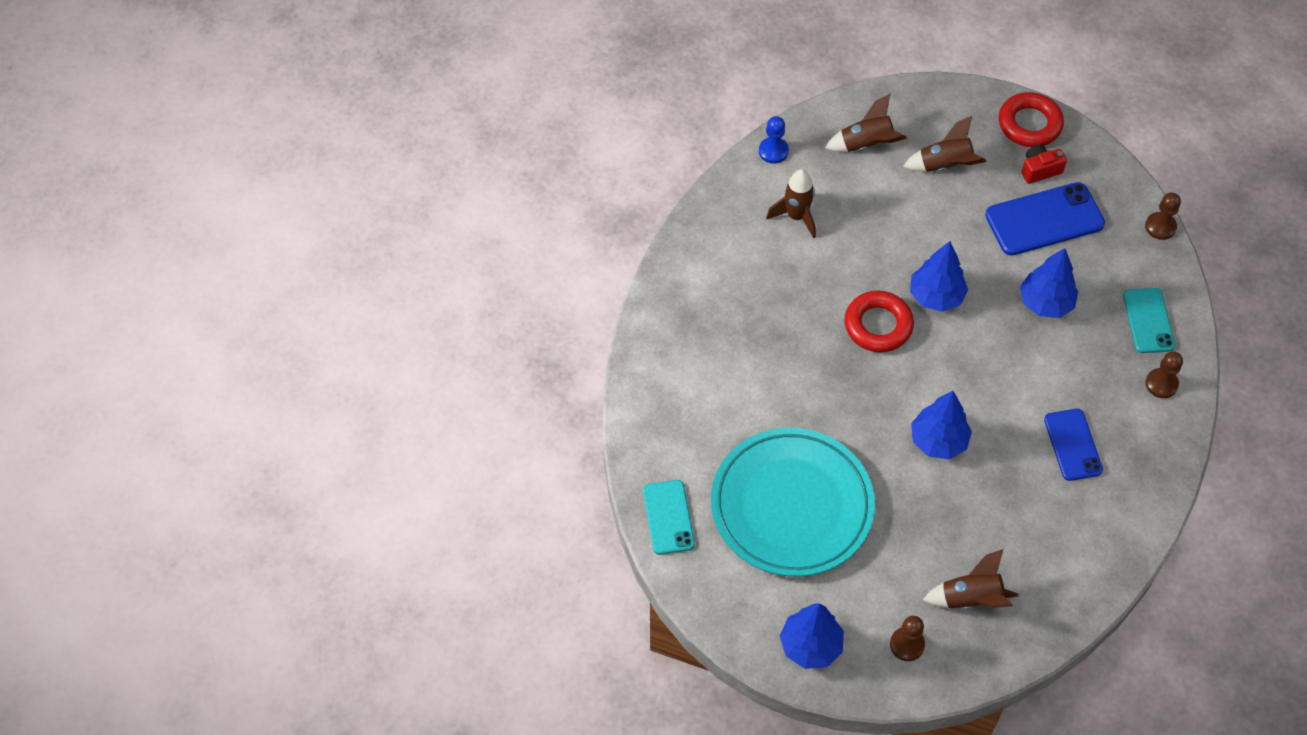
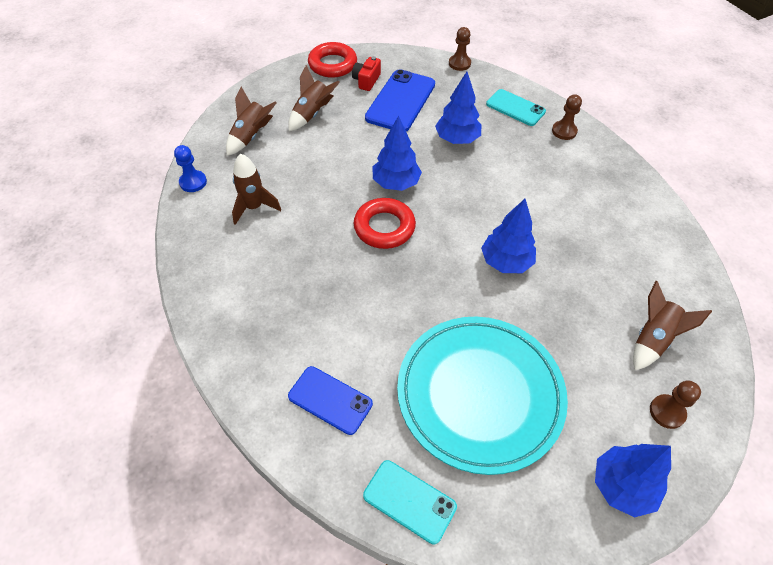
camera: 50 degrees left, 5 degrees down
blue phone [1044,409,1103,481] -> blue phone moved to [288,366,373,435]

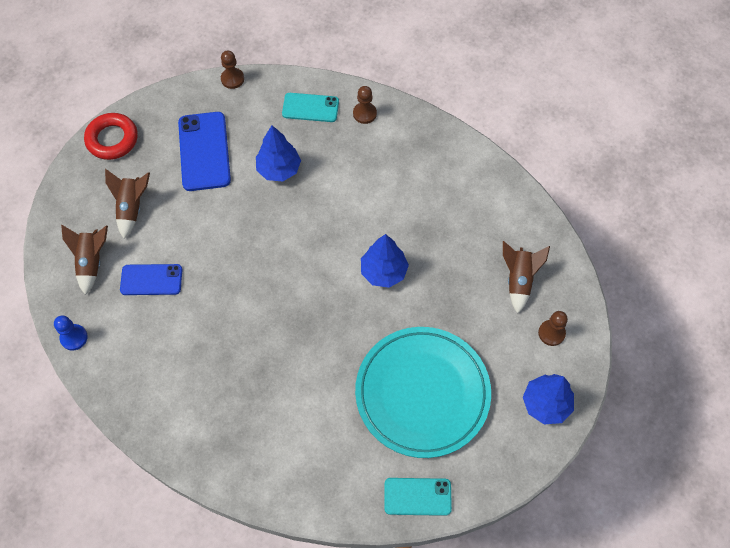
camera: 30 degrees left, 10 degrees up
brown rocket [232,154,281,225] -> none
blue phone [288,366,373,435] -> blue phone moved to [120,264,182,295]
red camera [352,56,381,91] -> none
red ring [353,198,416,249] -> none
blue tree [373,116,422,191] -> none

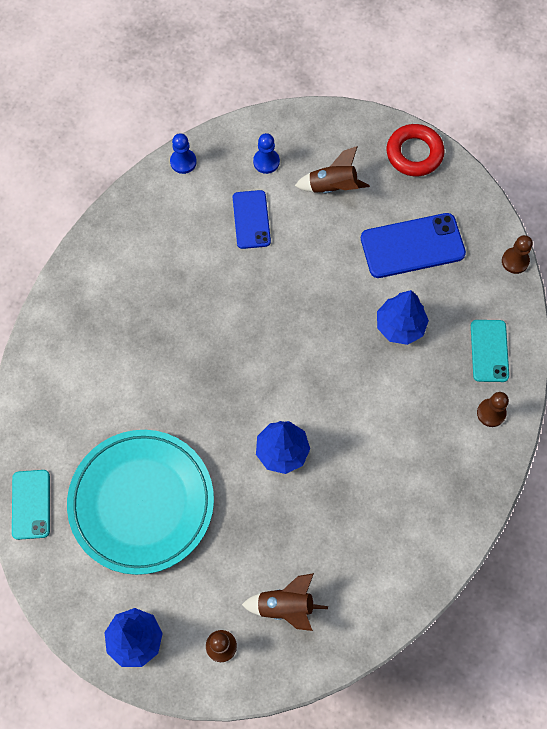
camera: 85 degrees right, 5 degrees up
brown rocket [61,225,108,295] -> blue pawn [253,133,280,174]

